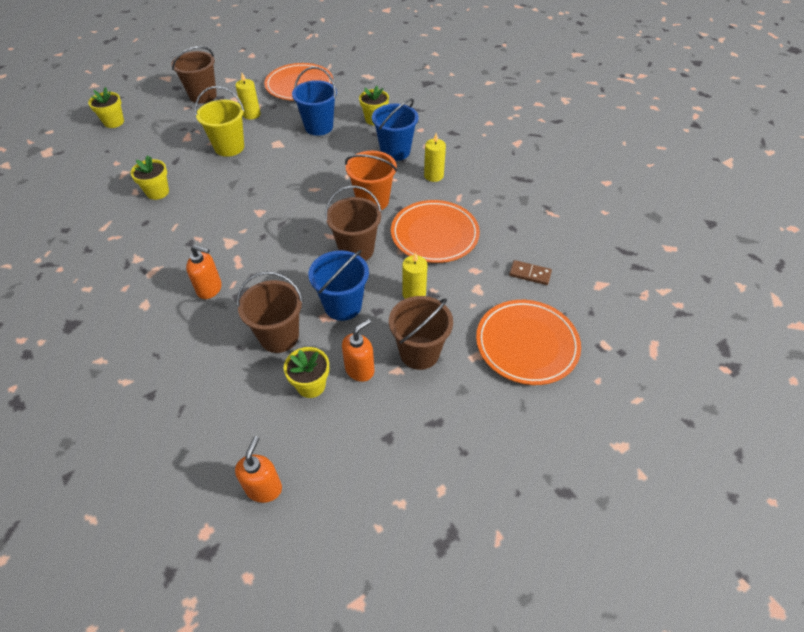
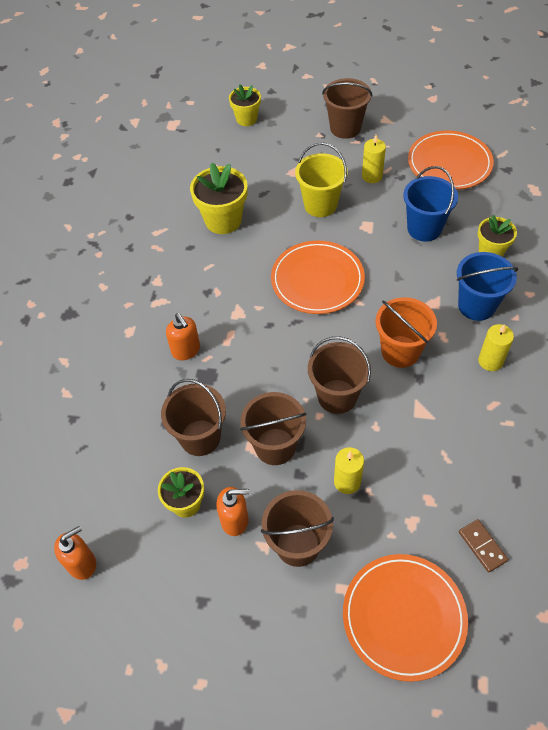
camera: 45 degrees right, 5 degrees up
yellow flower pot [130,155,169,200] -> yellow flower pot [190,163,247,234], size x1.57
blue bucket [309,250,369,321] -> brown bucket [240,392,307,465]
orange plate [391,200,480,263] -> orange plate moved to [271,241,365,314]

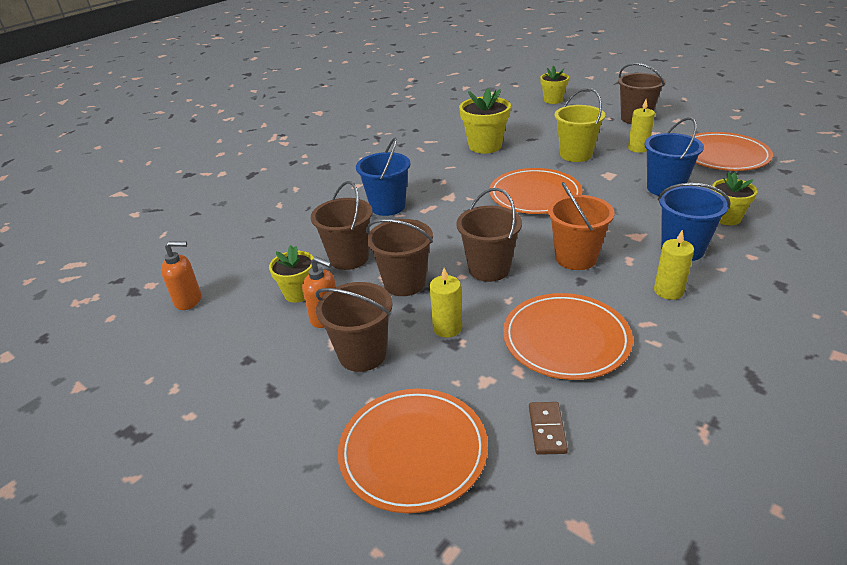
camera: 30 degrees right, 20 degrees down
orange soap dispenser [166,313,200,360] -> blue bucket [356,137,411,216]
none -> orange plate [503,293,633,380]

